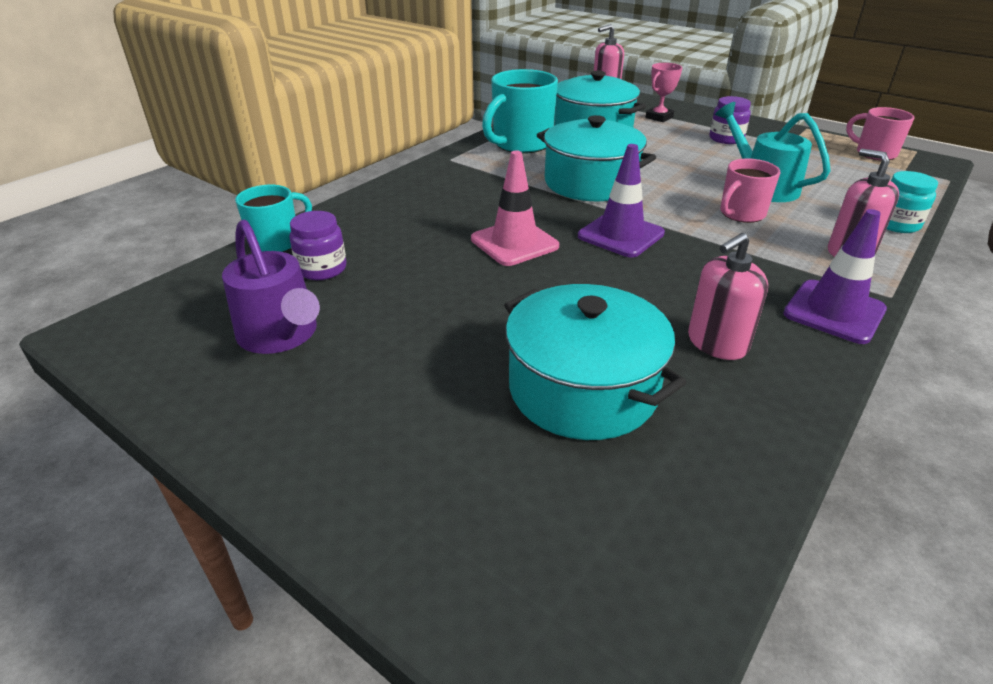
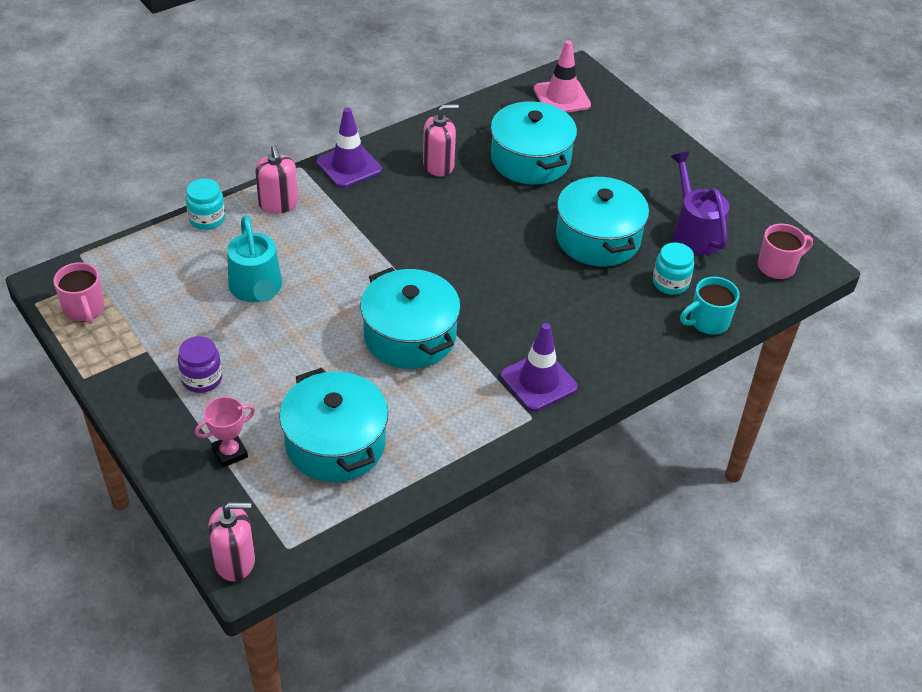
camera: 165 degrees left, 10 degrees up
purple jar [289,211,346,280] -> turquoise jar [653,242,694,295]
pink traffic cone [471,150,559,266] -> pink traffic cone moved to [534,40,591,113]
turquoise mug [482,69,558,153] -> none
purple traffic cone [578,144,665,257] -> purple traffic cone moved to [501,323,578,411]
pink mug [720,158,780,223] -> pink mug moved to [758,224,813,279]
none -> turquoise pot [556,174,649,267]

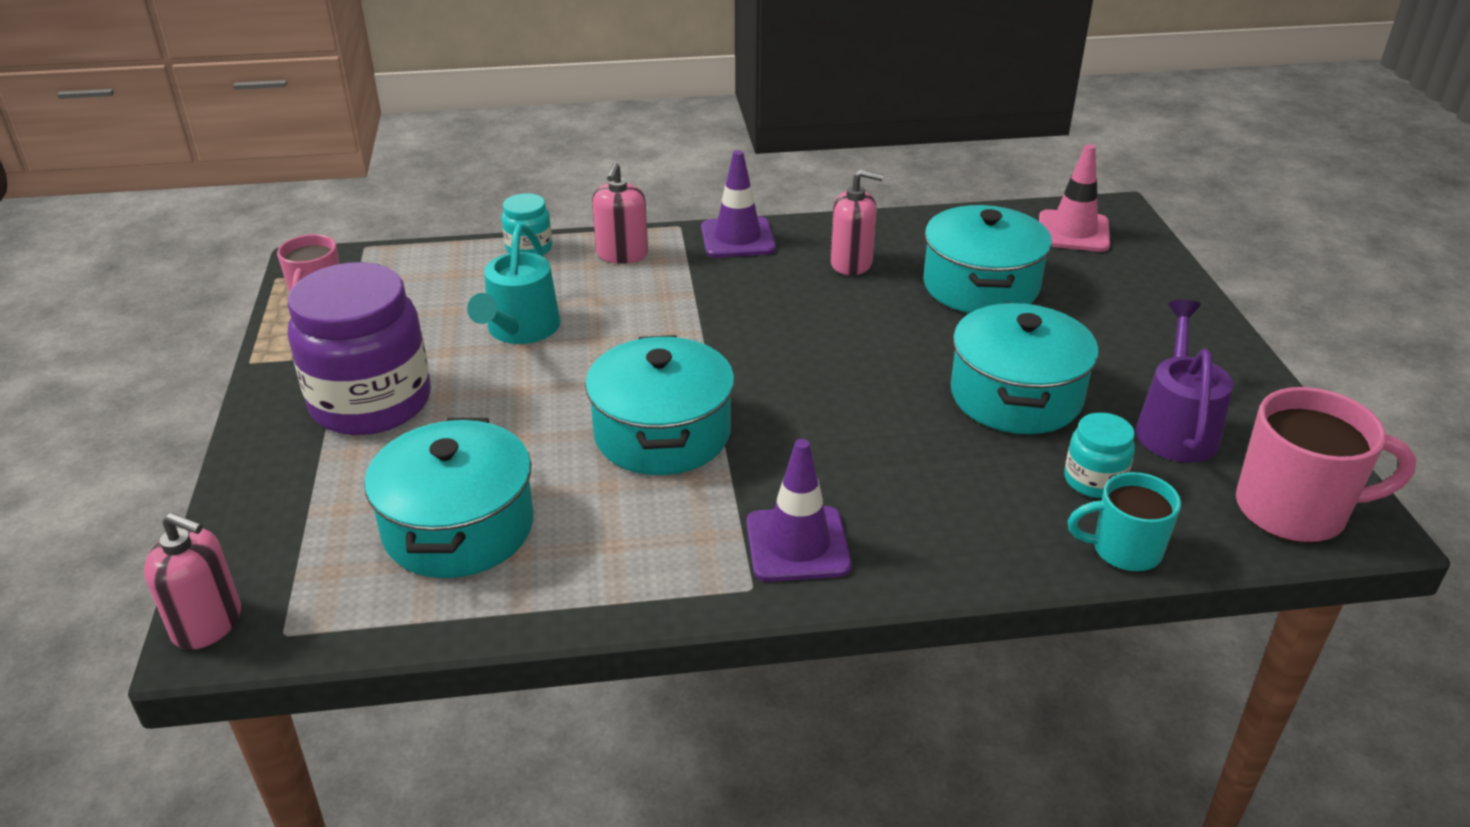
camera: 30 degrees right, 10 degrees down
purple jar [178,336,222,393] -> purple jar [288,262,431,435], size x2.15
pink trophy [195,397,255,468] -> none
pink mug [758,224,813,279] -> pink mug [1236,387,1416,543], size x1.62

